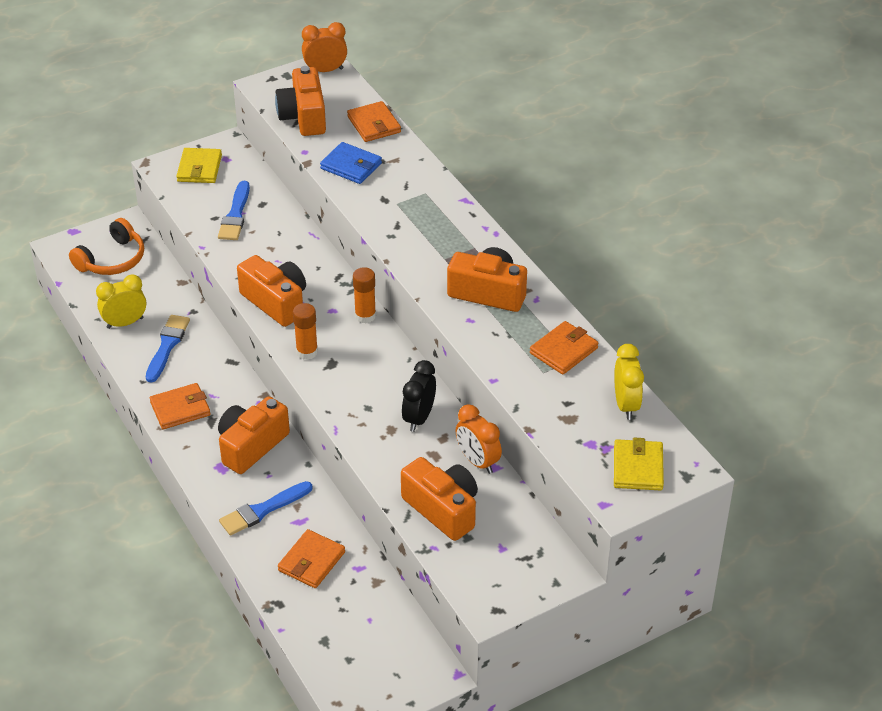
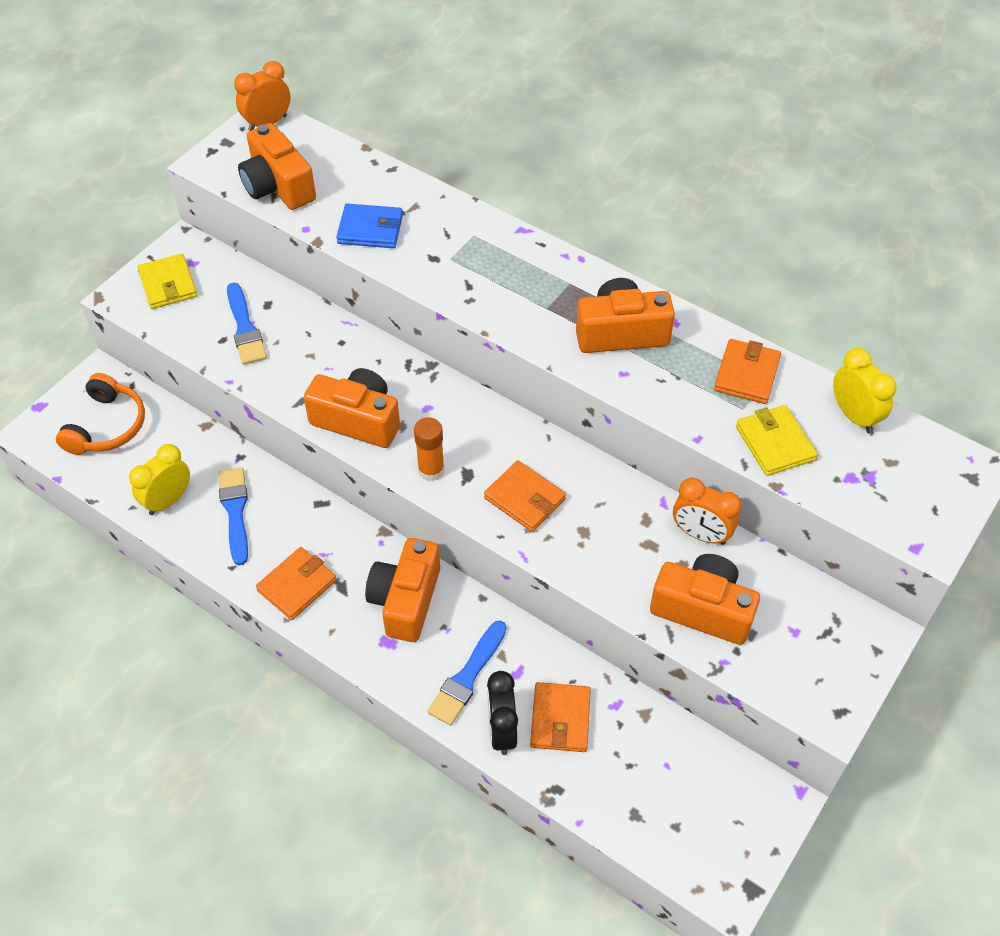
camera: 25 degrees left, 10 degrees up
orange wallet [347,101,401,142] -> orange wallet moved to [484,460,566,532]
orange glue stick [353,267,376,323] -> none
black clock [402,360,436,432] -> black clock moved to [487,671,518,755]
yellow wallet [614,438,664,491] -> yellow wallet moved to [736,405,818,476]

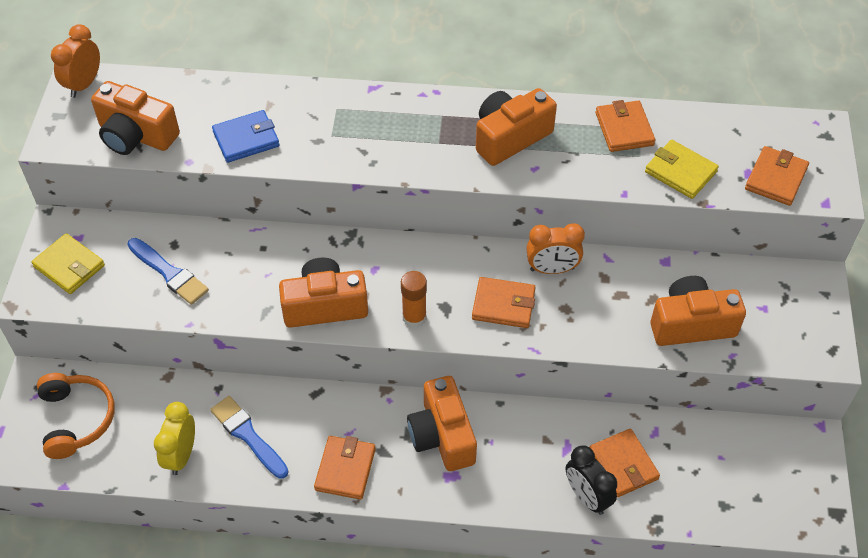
camera: 30 degrees left, 0 degrees up
blue brush [427,621,506,726] -> none
orange clock [673,478,742,545] -> orange clock moved to [526,223,585,274]
yellow clock [833,348,897,433] -> none
none -> orange wallet [745,146,809,206]

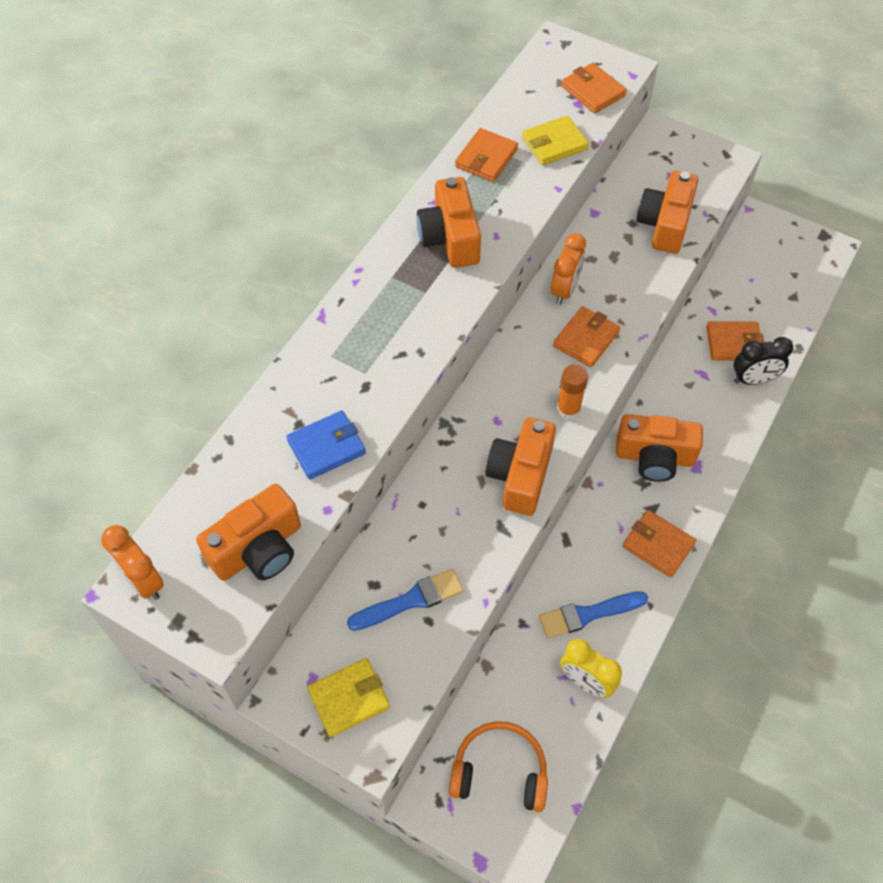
camera: 65 degrees left, 5 degrees up
blue wallet [212,110,279,163] -> blue wallet turned 60 degrees clockwise [286,410,366,480]
orange wallet [596,100,655,152] -> orange wallet turned 75 degrees counterclockwise [455,128,518,182]

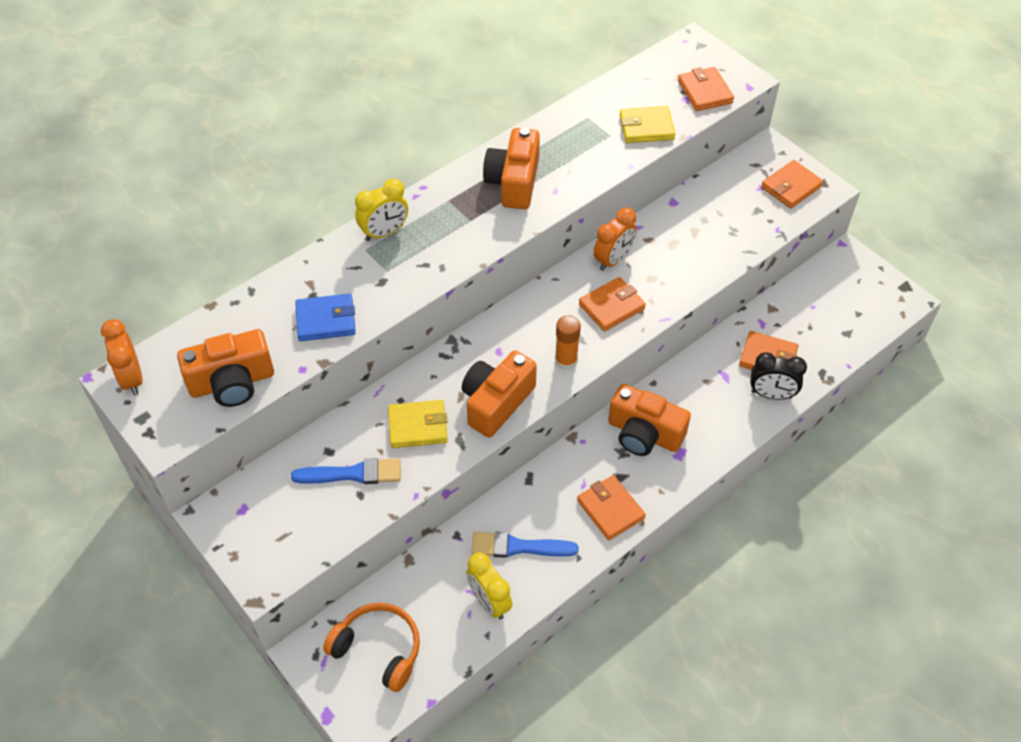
camera: 20 degrees right, 5 degrees down
yellow wallet [307,658,390,737] -> yellow wallet moved to [388,400,448,448]
orange wallet [455,128,518,182] -> orange wallet moved to [761,160,824,209]
orange camera [637,171,698,254] -> none
none -> yellow clock [355,179,408,241]

